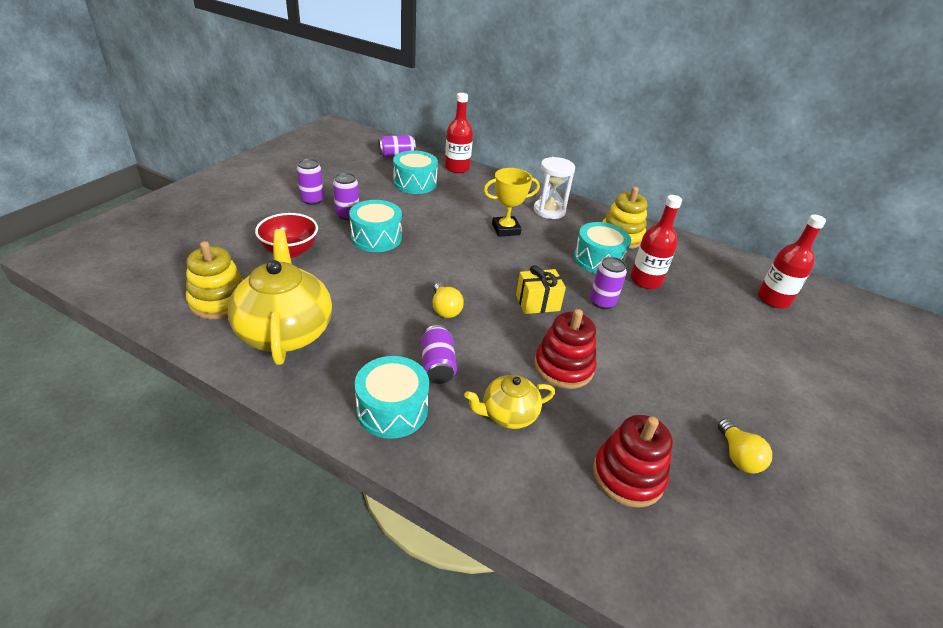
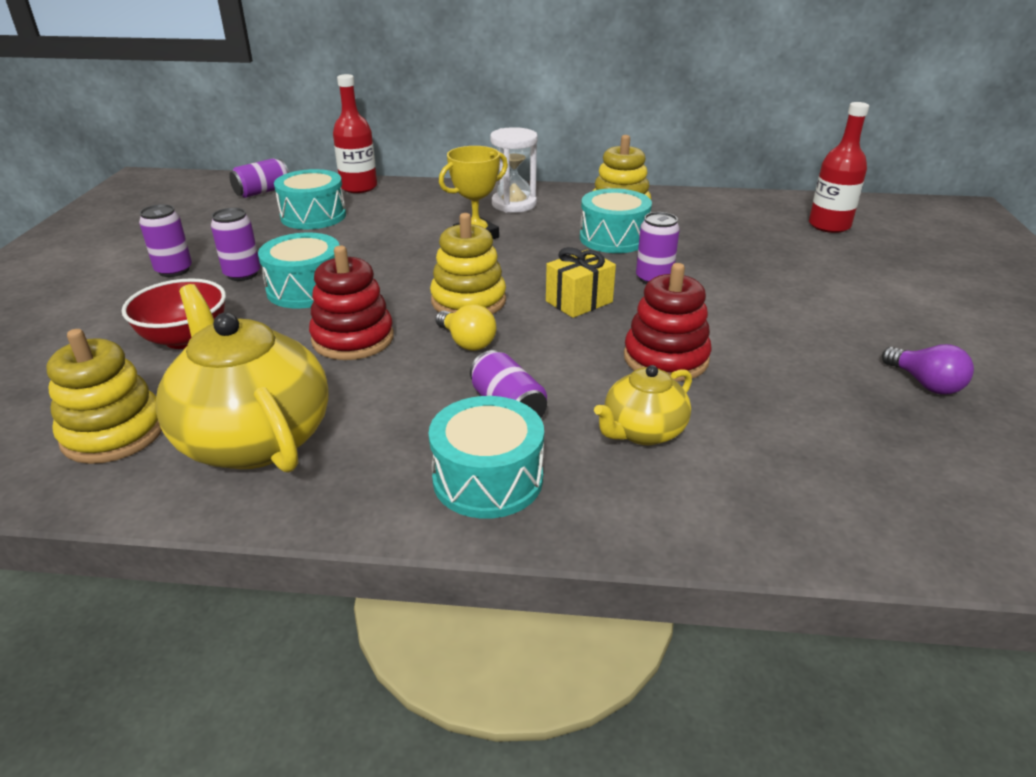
camera: 20 degrees left, 5 degrees down
red stacking toy [593,415,673,508] -> red stacking toy moved to [309,246,394,360]
red bottle [631,195,682,289] -> none
yellow light bulb [718,419,772,473] -> purple light bulb [882,344,974,395]
none -> yellow stacking toy [430,213,506,314]

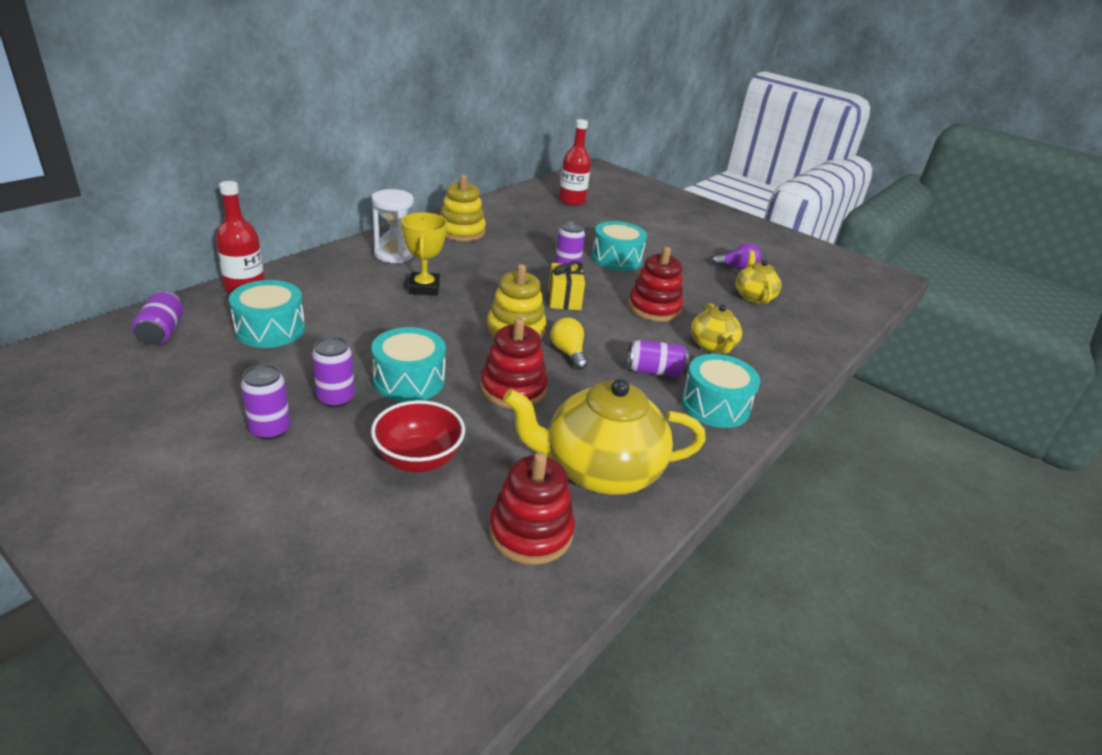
camera: 60 degrees left, 0 degrees up
yellow stacking toy [46,329,162,464] -> red stacking toy [489,452,575,565]
yellow light bulb [435,304,497,351] -> yellow light bulb turned 105 degrees counterclockwise [550,317,587,370]
turquoise drum [580,188,652,253] -> turquoise drum moved to [591,221,647,271]
none -> yellow teapot [736,250,781,304]

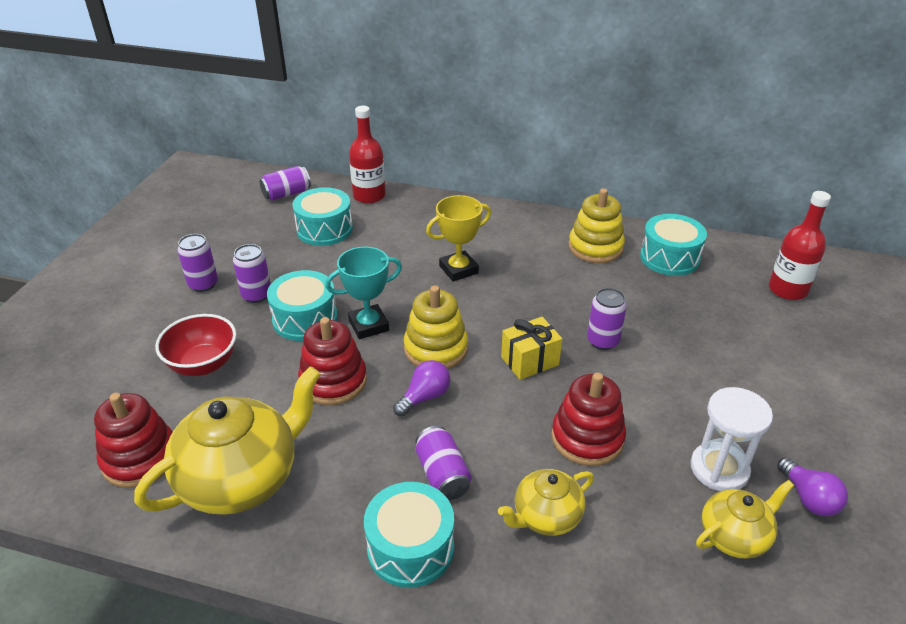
camera: 70 degrees right, 5 degrees up
white hourglass [372,189,414,263] -> white hourglass moved to [690,387,773,491]
yellow teapot [503,379,706,495] -> yellow teapot turned 75 degrees clockwise [134,366,321,515]
yellow light bulb [550,317,587,370] -> purple light bulb [393,360,451,417]
turquoise drum [591,221,647,271] -> turquoise drum moved to [640,214,707,276]
none -> turquoise trophy [325,247,402,339]

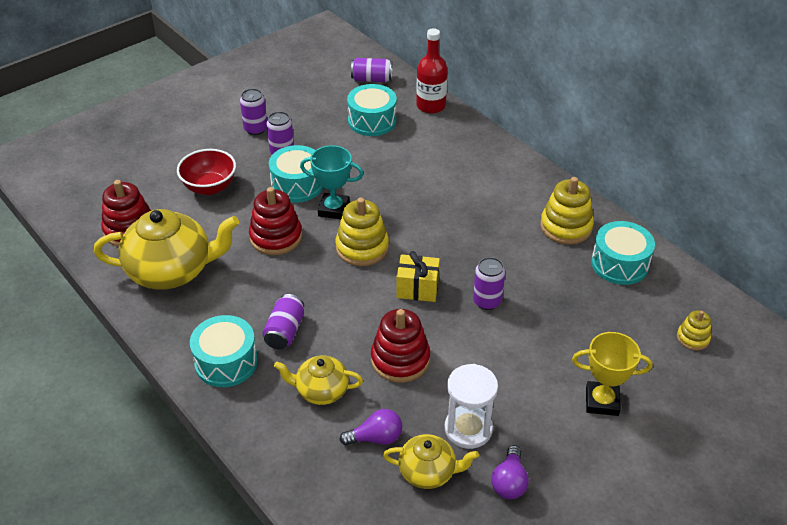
camera: 35 degrees right, 5 degrees up
purple light bulb [393,360,451,417] -> purple light bulb moved to [340,409,402,445]
yellow trophy [426,195,491,282] -> yellow trophy moved to [572,332,652,416]
red bottle [769,191,831,300] -> yellow stacking toy [677,310,711,351]

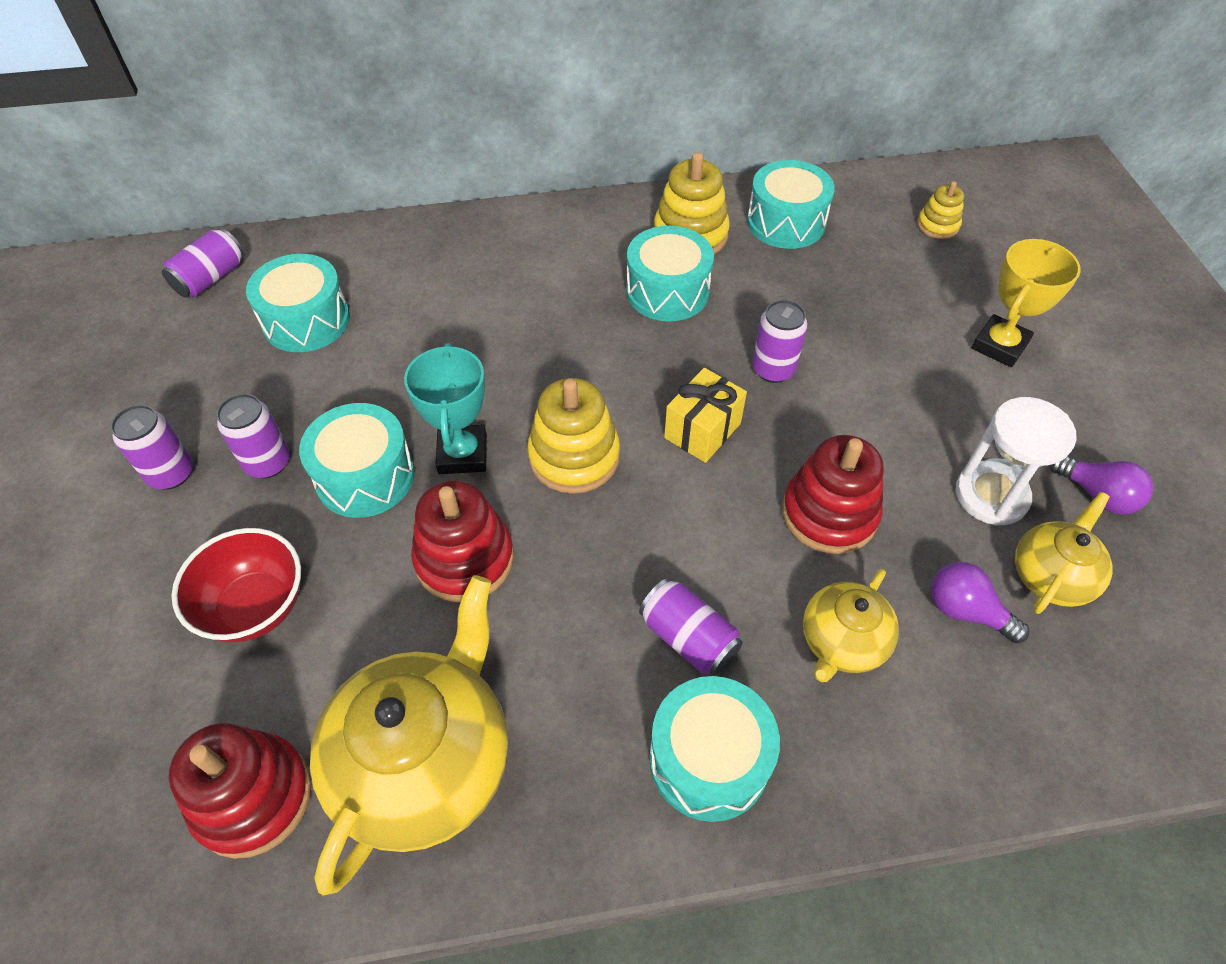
camera: 60 degrees left, 10 degrees up
turquoise trophy [300,145,364,219] -> turquoise trophy turned 45 degrees counterclockwise [404,343,487,474]
purple light bulb [340,409,402,445] -> purple light bulb turned 75 degrees counterclockwise [931,562,1029,643]
red bottle [416,28,448,114] -> none
none -> turquoise drum [626,226,714,321]

